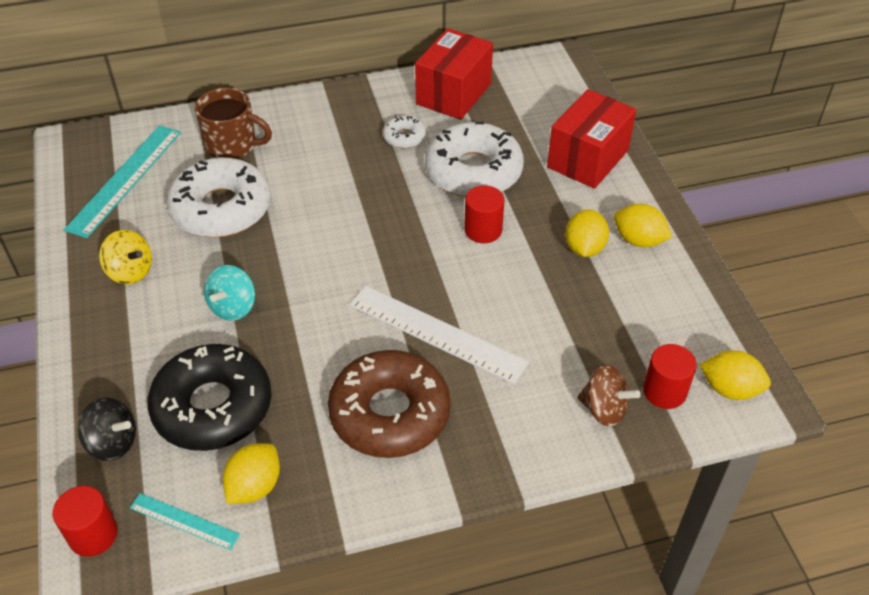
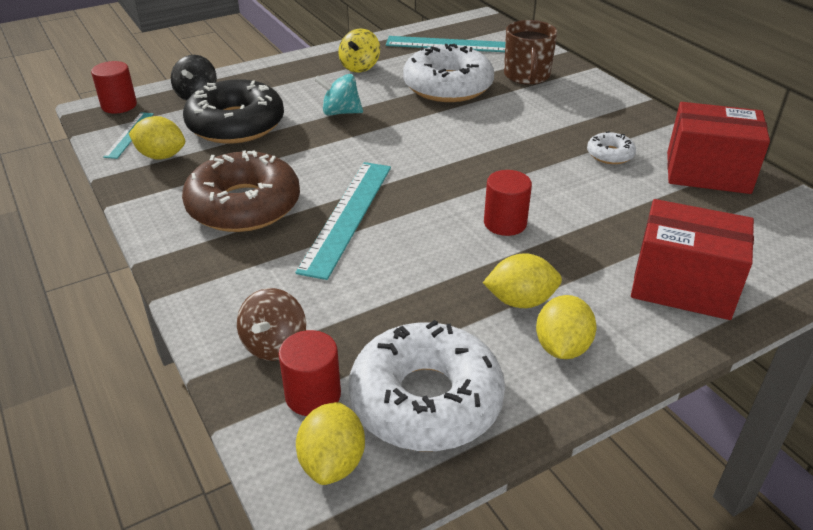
camera: 75 degrees right, 10 degrees down
white ruler [349,286,529,384] -> turquoise ruler [295,162,391,280]
white donut [425,121,524,197] -> white donut moved to [349,320,505,451]

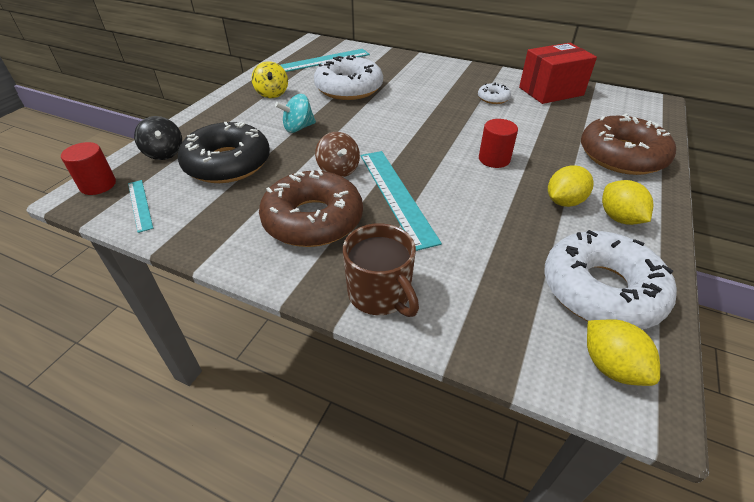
camera: 35 degrees left, 5 degrees up
yellow lemon [129,116,185,160] -> none
brown spinning top [237,288,306,361] -> brown spinning top moved to [315,132,360,177]
red cylinder [278,330,341,416] -> none
brown mug [504,20,557,85] -> brown mug moved to [343,223,419,317]
red box [631,199,754,320] -> brown donut [581,113,676,175]

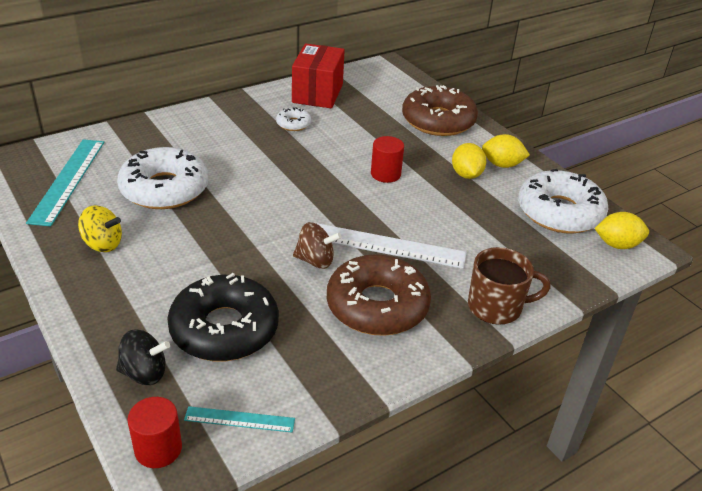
camera: 60 degrees left, 5 degrees down
turquoise spinning top [275,94,316,133] -> none
turquoise ruler [361,151,442,251] -> white ruler [316,223,467,269]

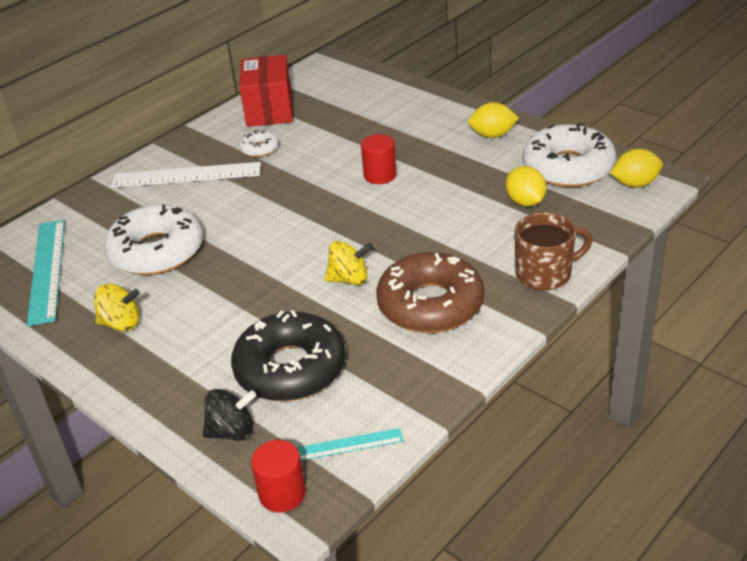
camera: 10 degrees left, 0 degrees up
brown spinning top [293,222,342,269] -> yellow spinning top [325,241,373,285]
white ruler [316,223,467,269] -> white ruler moved to [111,162,261,188]
brown donut [402,85,478,136] -> none
yellow lemon [452,143,486,179] -> yellow lemon moved to [506,166,547,207]

